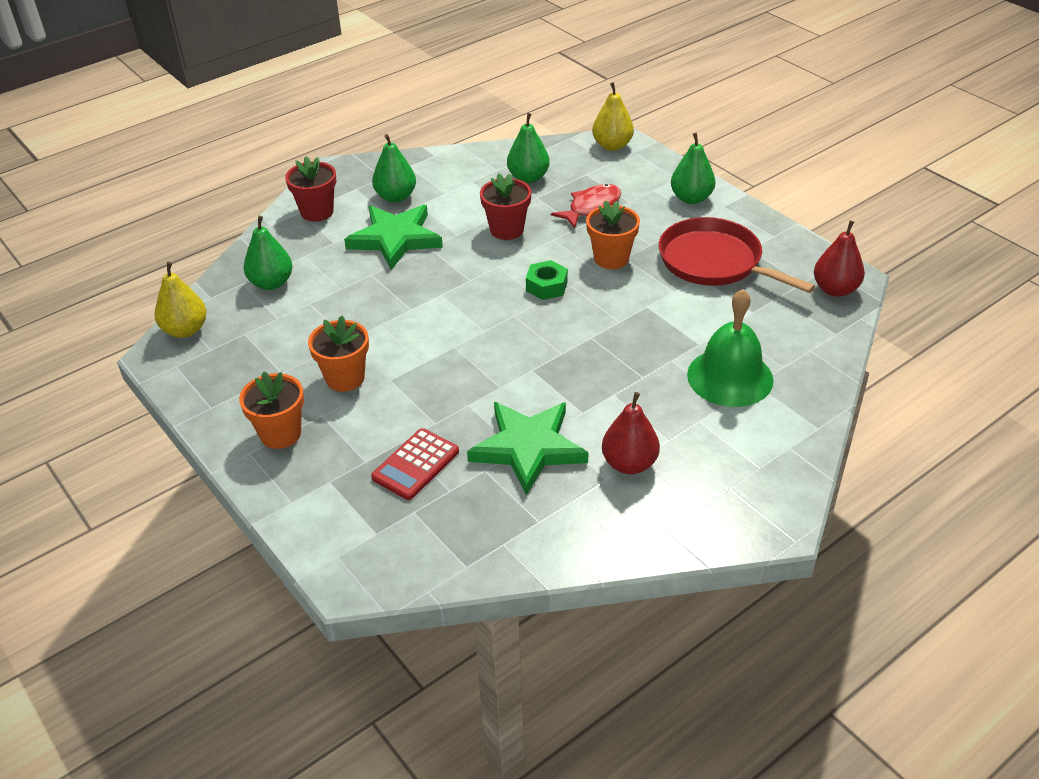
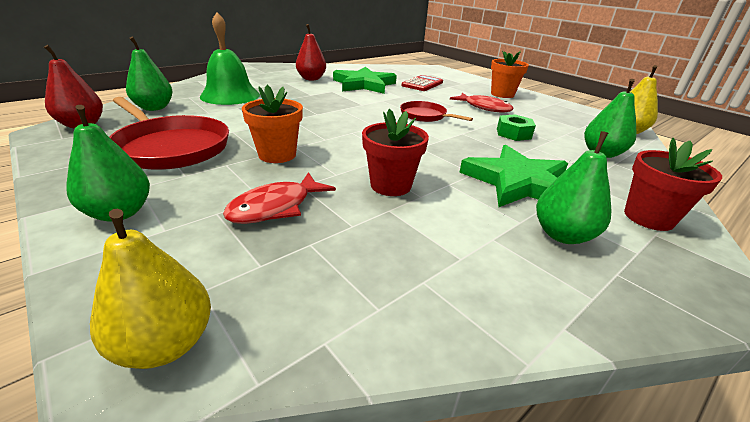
camera: 175 degrees right, 10 degrees down
orange flower pot [308,316,369,392] -> red fish [450,93,514,112]
green pear [507,113,550,183] -> green pear moved to [126,37,172,111]
green nut [526,260,568,300] -> green nut moved to [497,114,536,141]
none -> red pan [400,101,473,122]

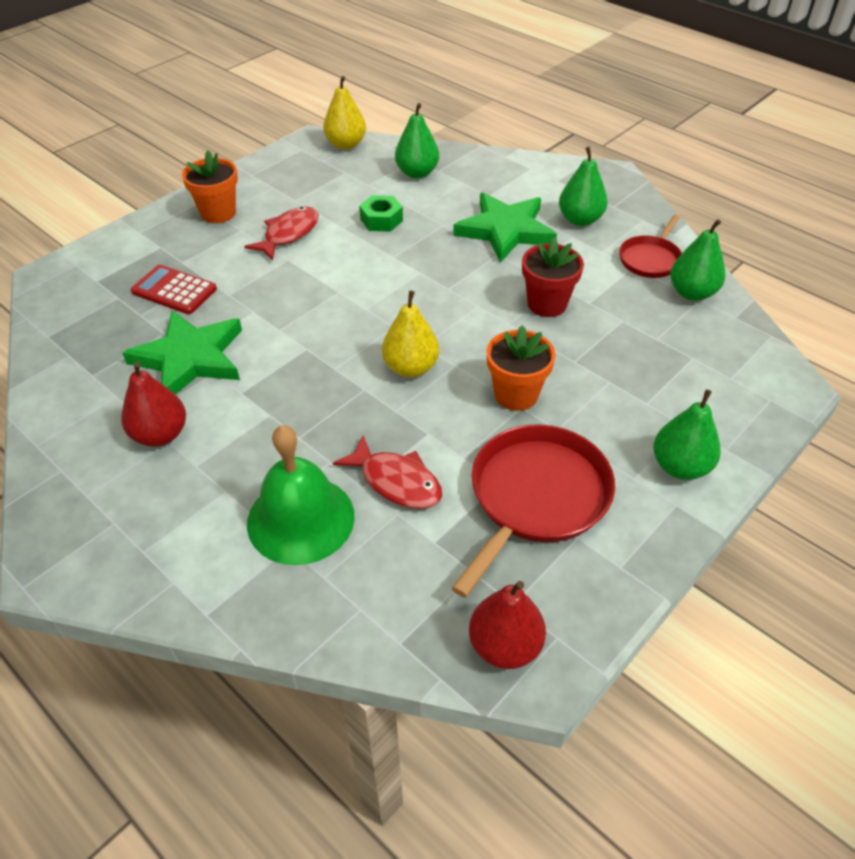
camera: 95 degrees left, 15 degrees up
yellow pear [90,209,211,369] -> yellow pear moved to [382,291,439,377]
green pear [126,37,172,111] -> green pear moved to [670,219,726,301]
red fish [223,172,336,224] -> red fish moved to [333,435,442,509]
red pan [400,101,473,122] -> red pan moved to [619,215,682,278]
red flower pot [624,138,722,231] -> none

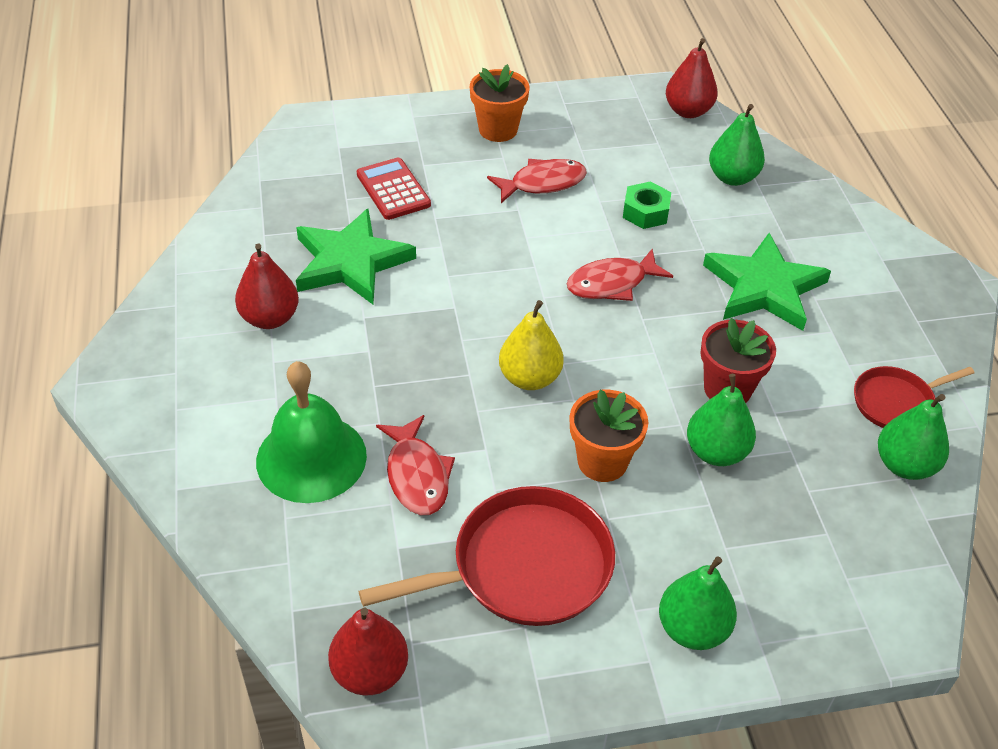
camera: 35 degrees right, 0 degrees up
yellow pear [323,76,366,150] -> red pear [666,38,718,118]
green pear [559,147,608,226] -> green pear moved to [687,374,756,466]
none -> red fish [567,249,673,301]

